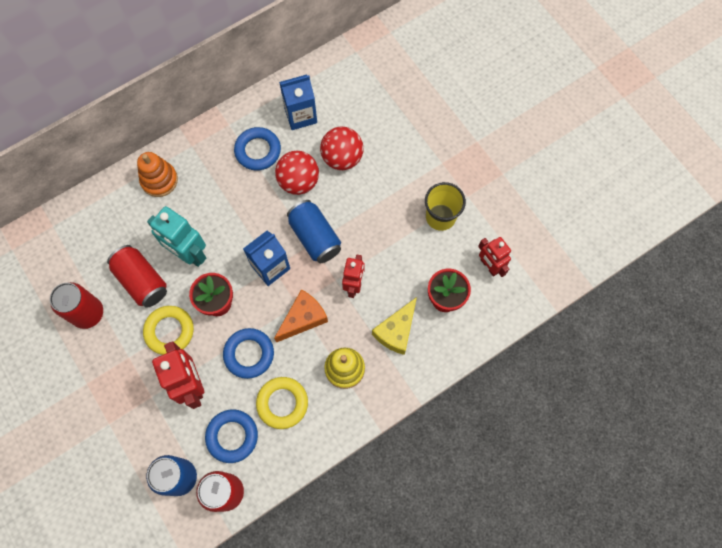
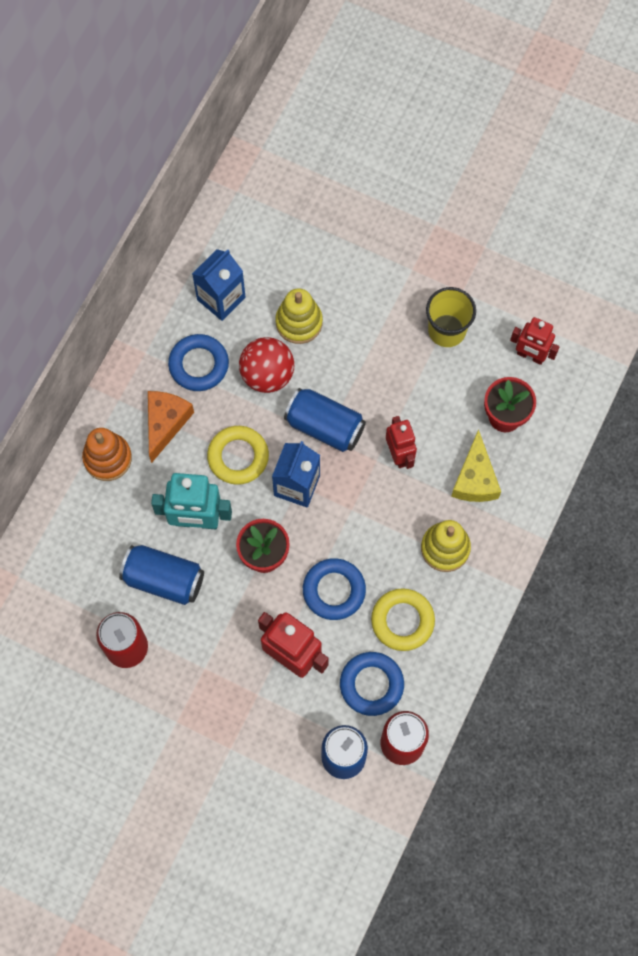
camera: 30 degrees left, 0 degrees up
red can [107,245,167,308] -> blue can [119,545,204,605]
yellow ring [143,306,194,355] -> yellow ring moved to [207,426,269,485]
orange cheese [274,289,328,343] -> orange cheese moved to [148,391,194,463]
red ball [320,127,363,170] -> yellow stacking toy [276,288,323,344]

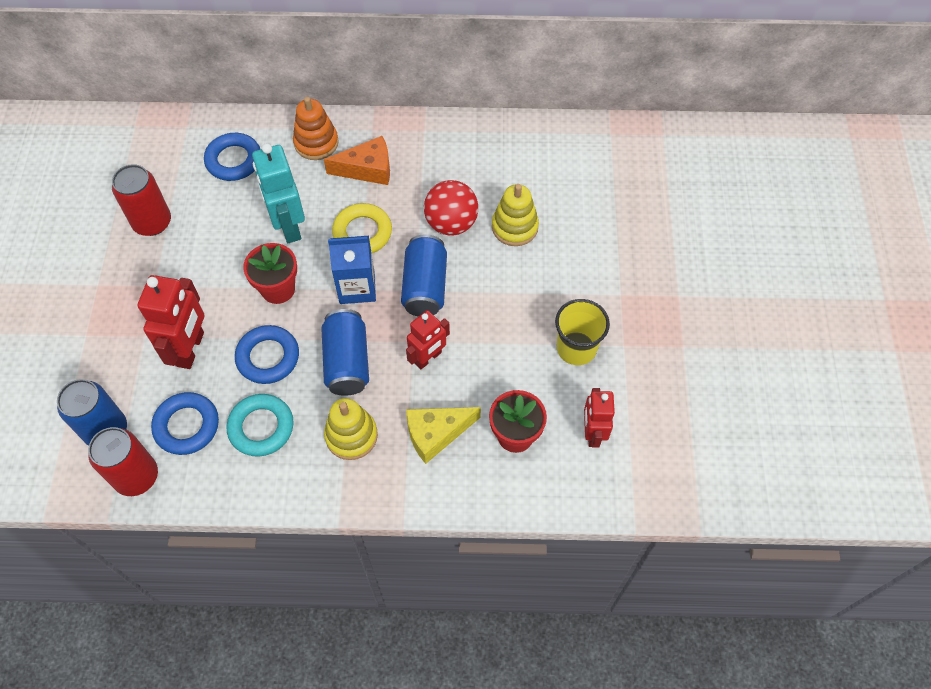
camera: 65 degrees right, 10 degrees down
blue can [119,545,204,605] -> blue can moved to [321,309,369,396]
blue ring [168,334,229,391] -> blue ring moved to [204,133,260,181]
blue carton [192,249,246,321] -> none
yellow ring [371,588,435,651] -> turquoise ring [227,394,294,457]

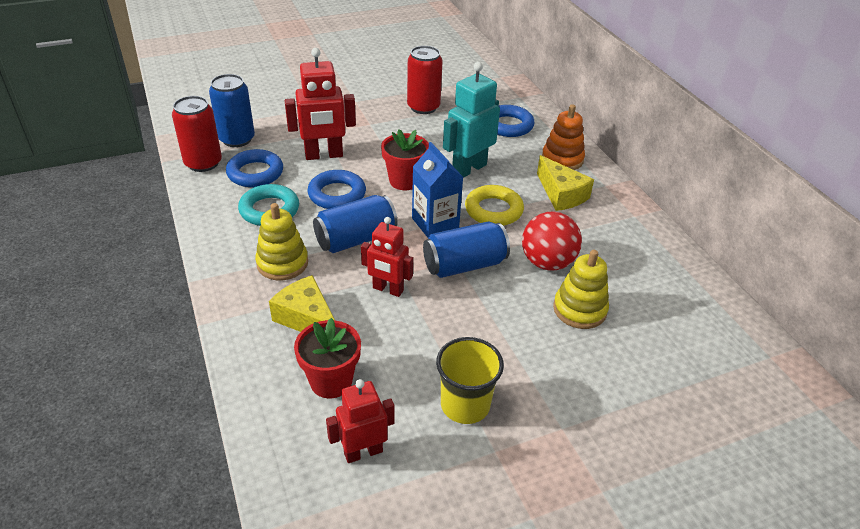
camera: 65 degrees right, 20 degrees down
orange cheese [324,136,390,185] -> yellow cheese [537,155,594,211]

